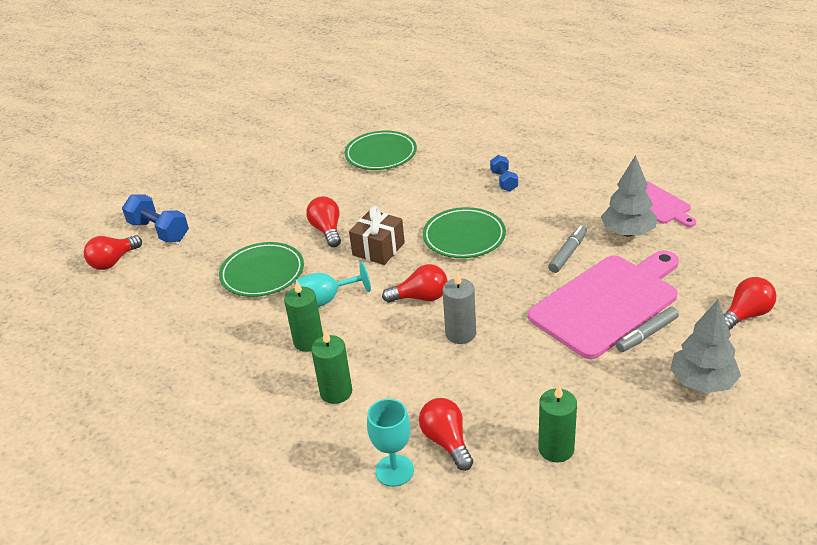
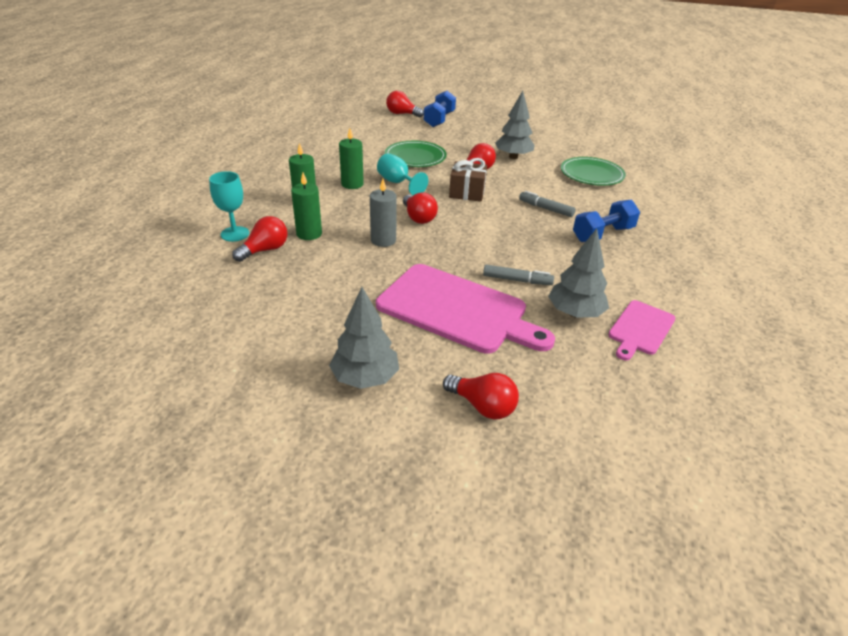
camera: 65 degrees right, 0 degrees up
green plate [423,207,506,258] -> none
blue dumbbell [490,155,518,191] -> blue dumbbell [573,200,640,242], size x1.61
green candle [538,385,577,462] -> green candle moved to [291,173,322,240]
grey marker [616,307,679,352] -> grey marker moved to [519,191,576,217]
none -> grey tree [495,91,535,159]

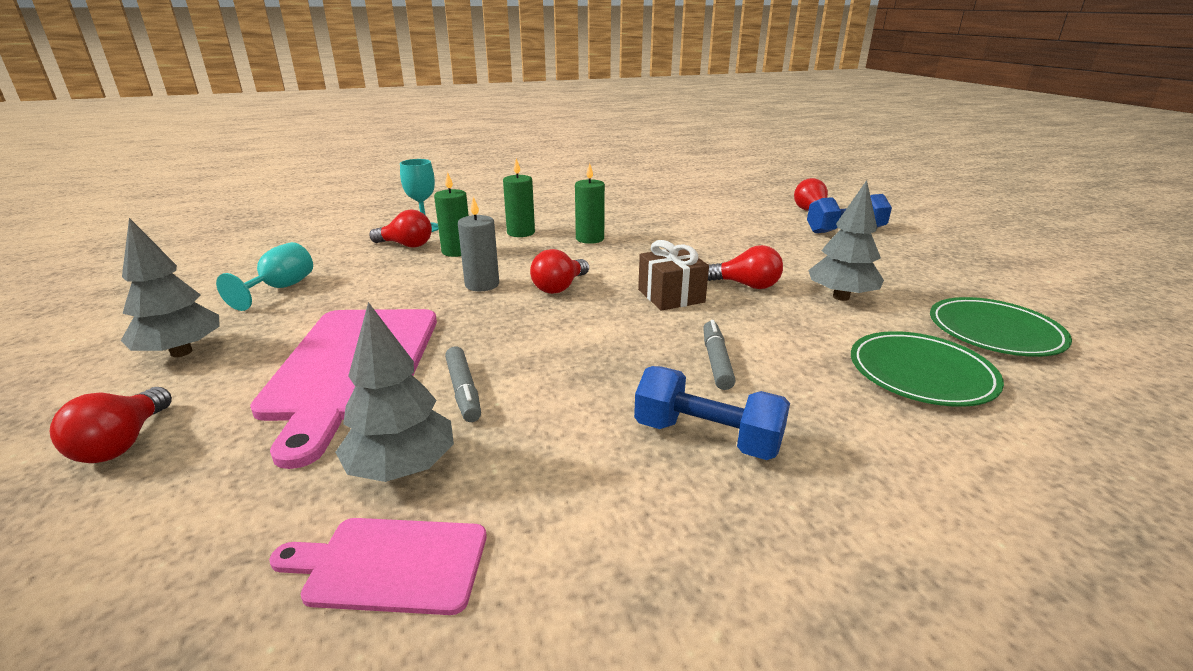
camera: 60 degrees right, 10 degrees down
turquoise goblet [377,153,428,195] -> turquoise goblet moved to [216,242,313,311]
green plate [385,141,447,167] -> green plate moved to [930,297,1072,357]

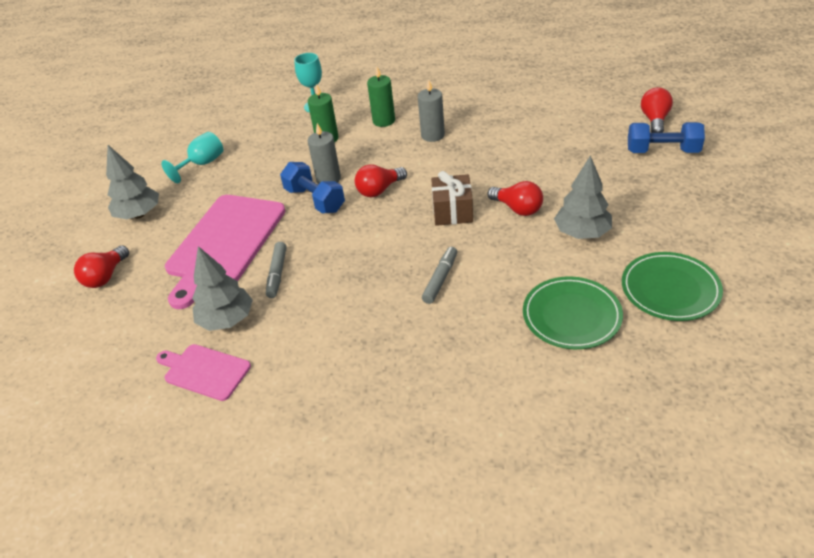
camera: 25 degrees right, 15 degrees up
red light bulb [369,210,432,247] -> none
green candle [575,163,605,244] -> grey candle [418,80,445,142]
blue dumbbell [634,366,790,460] -> blue dumbbell moved to [280,162,345,213]

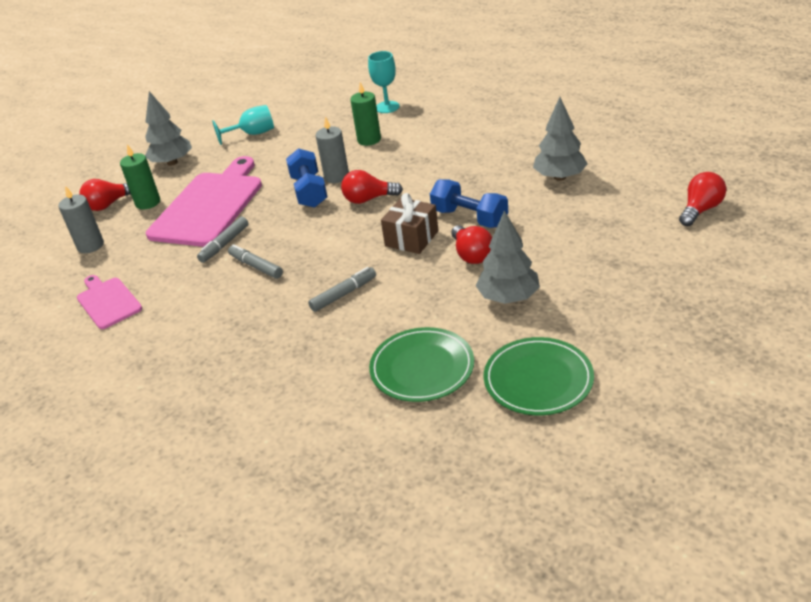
camera: 30 degrees right, 5 degrees down
pink cutting board [165,195,285,309] -> pink cutting board turned 150 degrees clockwise [146,156,262,247]
grey tree [192,246,253,331] -> grey tree moved to [533,97,588,181]
green candle [367,67,395,127] -> green candle moved to [120,144,160,210]
grey candle [418,80,445,142] -> grey candle moved to [58,186,104,253]
blue dumbbell [628,122,705,153] -> blue dumbbell moved to [430,179,508,228]
none -> grey marker [228,244,283,279]

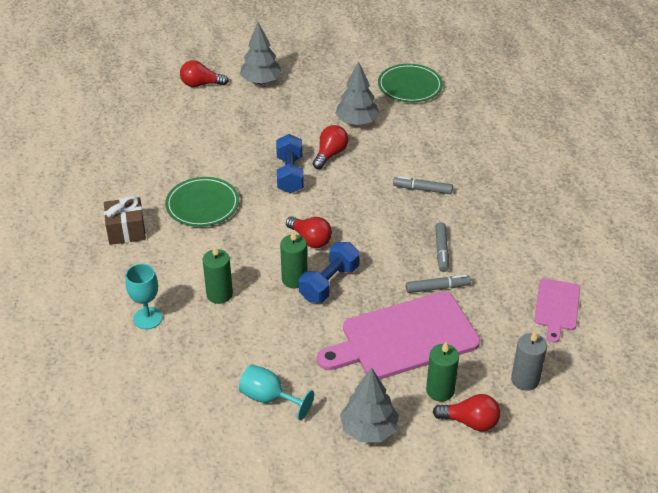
camera: 135 degrees left, 5 degrees up
grey candle [316,117,349,183] -> green candle [280,231,308,288]
green plate [369,327,474,402] -> green plate moved to [165,177,239,227]
brown gift [381,193,439,254] -> brown gift moved to [104,196,146,245]
grey tree [533,97,588,181] -> grey tree moved to [240,22,282,84]

